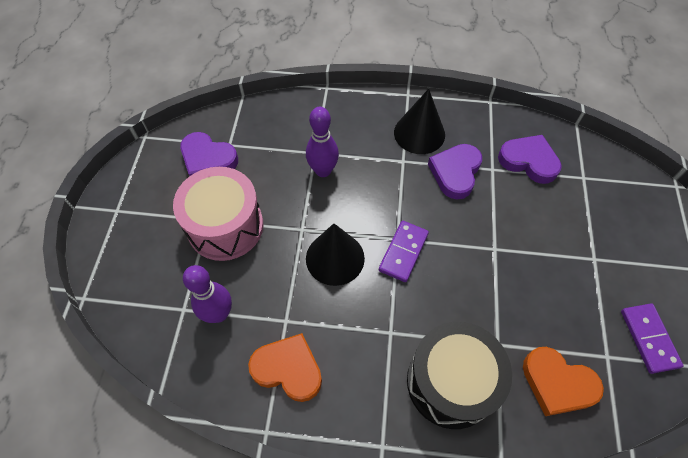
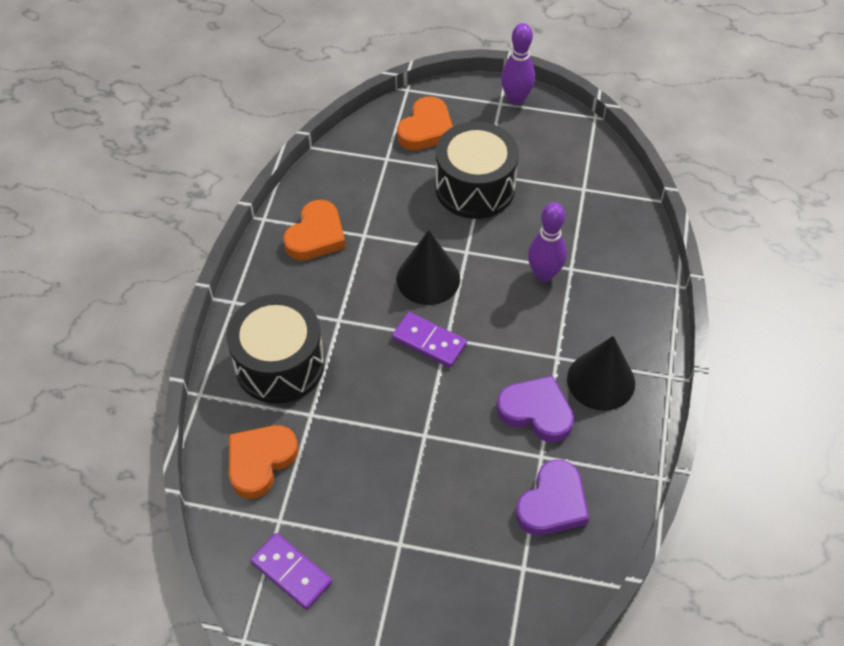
camera: 95 degrees right, 5 degrees down
pink drum [173,167,263,261] -> black drum [435,121,519,219]
purple heart [180,132,238,176] -> none
purple bowling pin [183,265,232,323] -> purple bowling pin moved to [501,23,535,105]
purple domino [621,304,684,374] -> purple domino turned 45 degrees clockwise [250,533,332,610]
none -> orange heart [397,97,453,150]

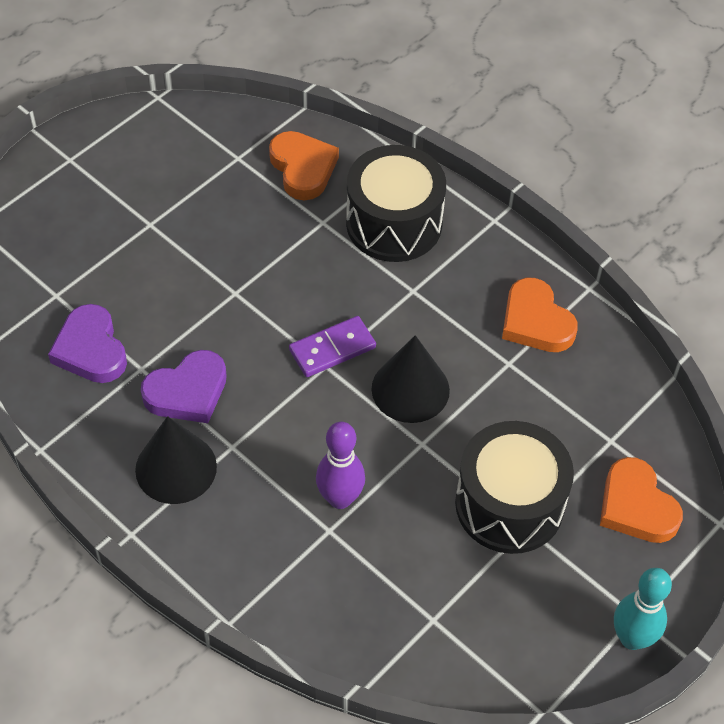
camera: 120 degrees right, 0 degrees up
purple domino [250,533,332,610] -> none
purple bowling pin [501,23,535,105] -> turquoise bowling pin [614,568,672,650]

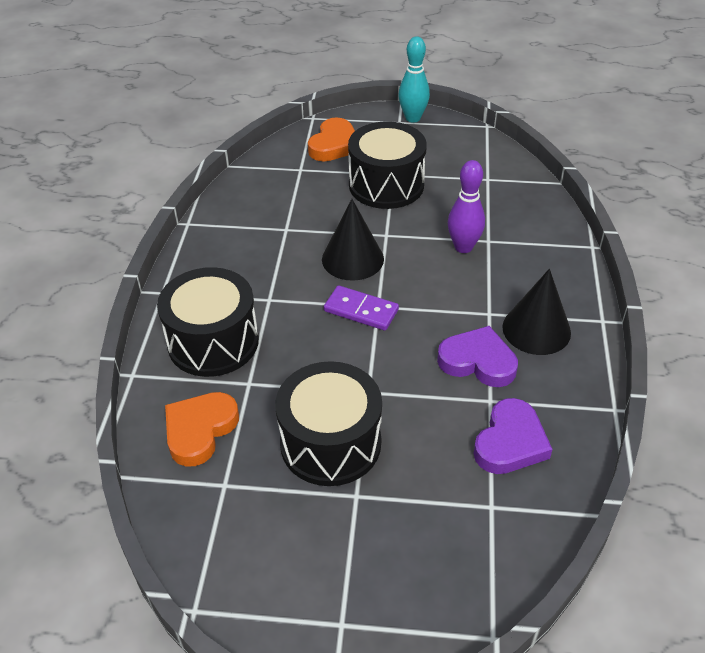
camera: 125 degrees left, 10 degrees down
orange heart [502,277,578,352] -> none
none -> black drum [275,361,382,486]

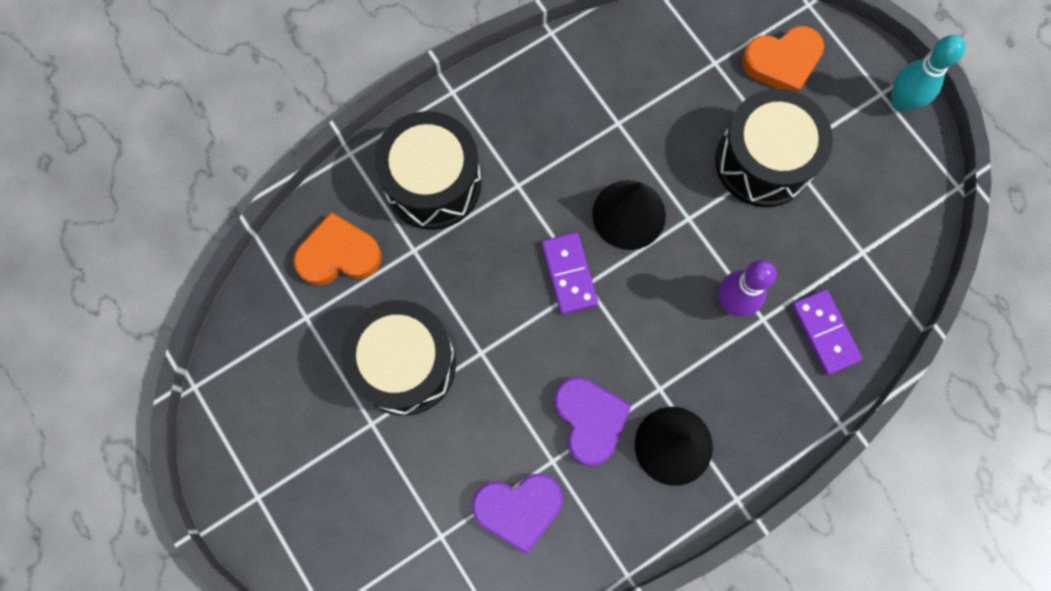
camera: 50 degrees right, 30 degrees up
none -> purple domino [792,289,862,375]

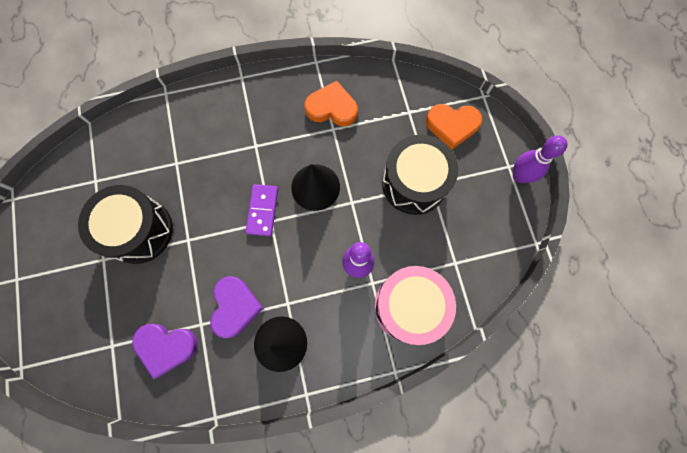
camera: 20 degrees right, 0 degrees up
orange heart [294,212,382,285] -> orange heart moved to [305,81,358,126]
black drum [374,111,481,230] -> none
purple domino [792,289,862,375] -> pink drum [374,266,456,345]
turquoise bowling pin [891,35,966,112] -> purple bowling pin [513,136,567,183]

